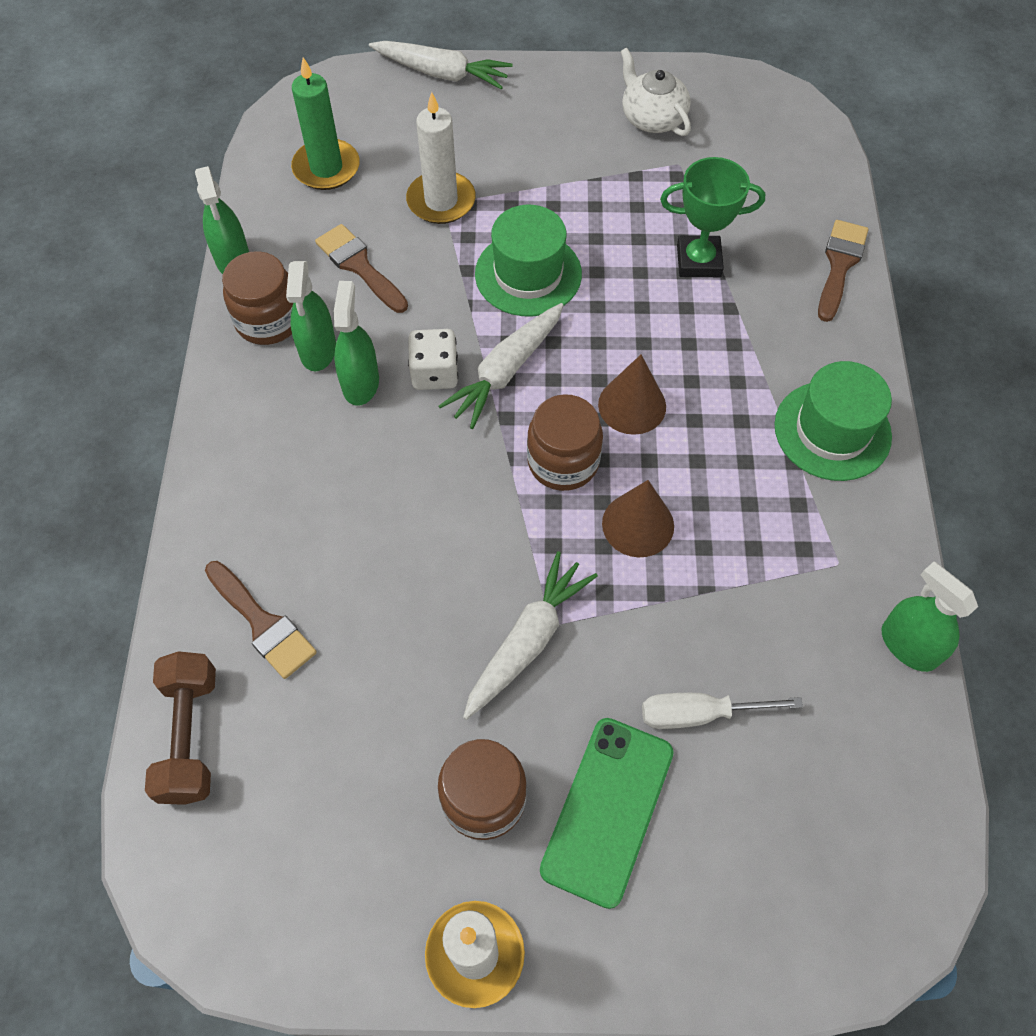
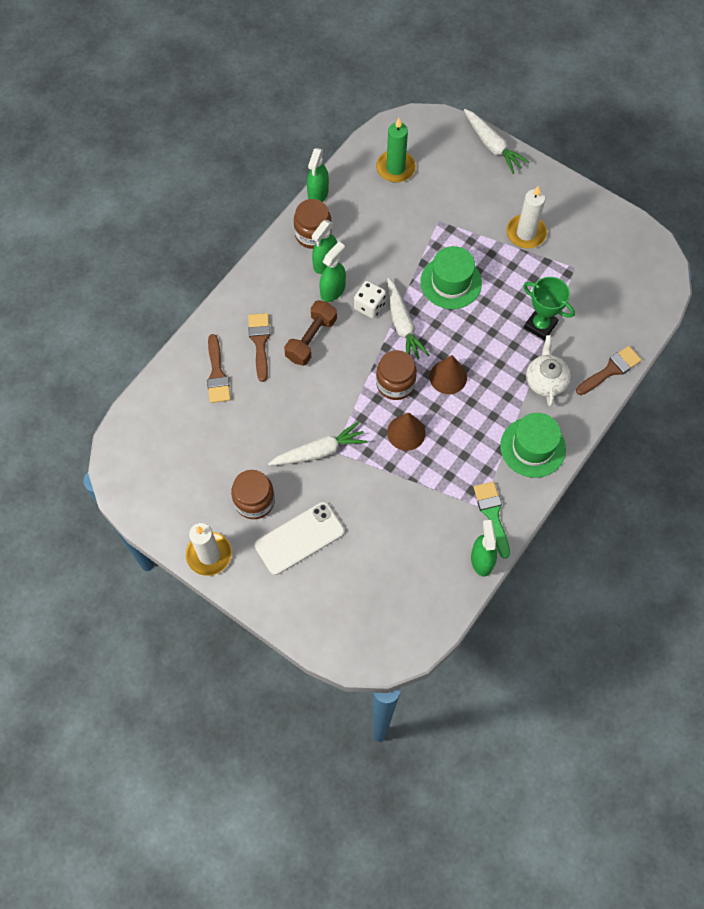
camera: 35 degrees right, 5 degrees up
brown dumbbell [145,651,216,805] -> brown dumbbell moved to [284,300,337,366]
brown brush [315,224,408,313] -> brown brush moved to [248,313,270,382]
white candle [406,92,476,224] -> white candle moved to [506,186,547,248]
white carrot [439,303,564,429] -> white carrot turned 90 degrees counterclockwise [387,278,430,359]
green phone [540,718,674,909] -> white phone [255,502,345,575]
white teapot [620,48,691,136] -> white teapot moved to [526,335,570,406]
white screwdriver [642,693,803,729] -> none
none -> green brush [474,482,510,559]

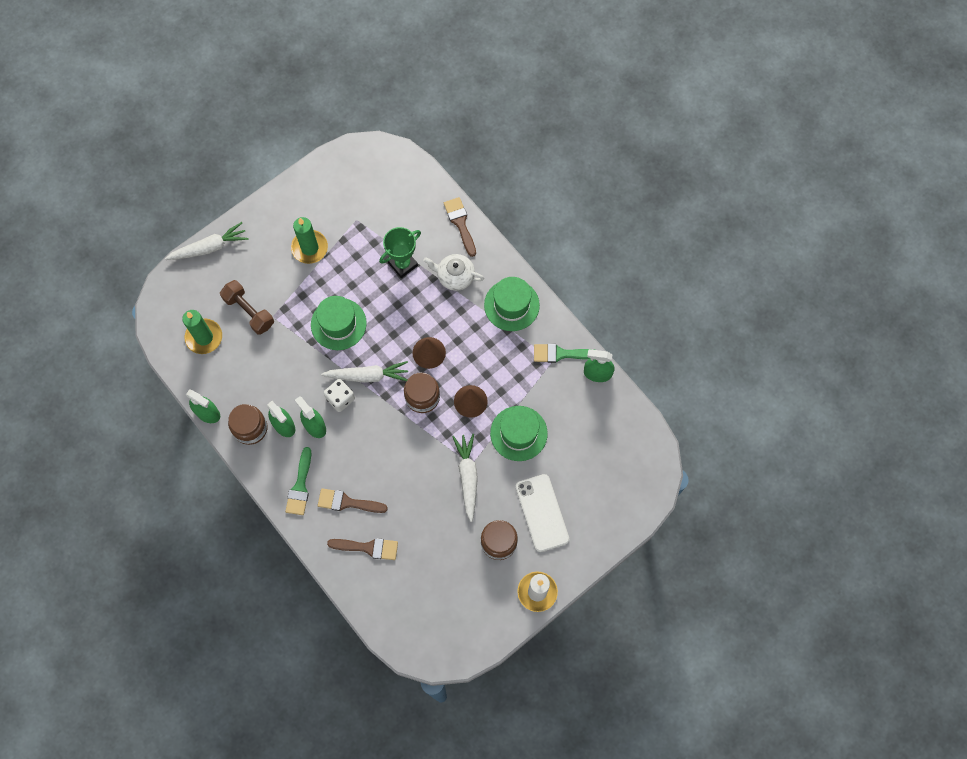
camera: 75 degrees left, 5 degrees up
brown dumbbell [284,300,337,366] -> brown dumbbell moved to [220,280,274,335]
white candle [506,186,547,248] -> green candle [291,217,328,264]
none -> green brush [285,447,311,515]
none -> green hat [490,406,548,461]

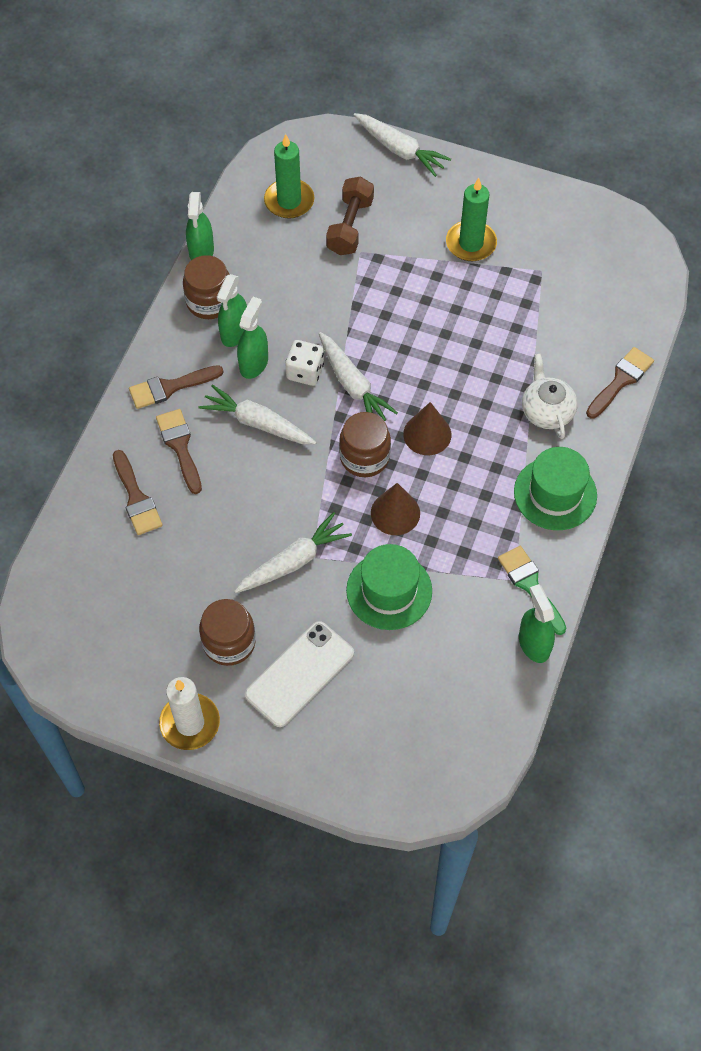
camera: 60 degrees right, 10 degrees down
green brush [285,447,311,515] -> brown brush [129,365,223,409]
green hat [311,296,367,350] -> none
green trophy [379,227,421,278] -> none
none -> white carrot [198,384,317,445]

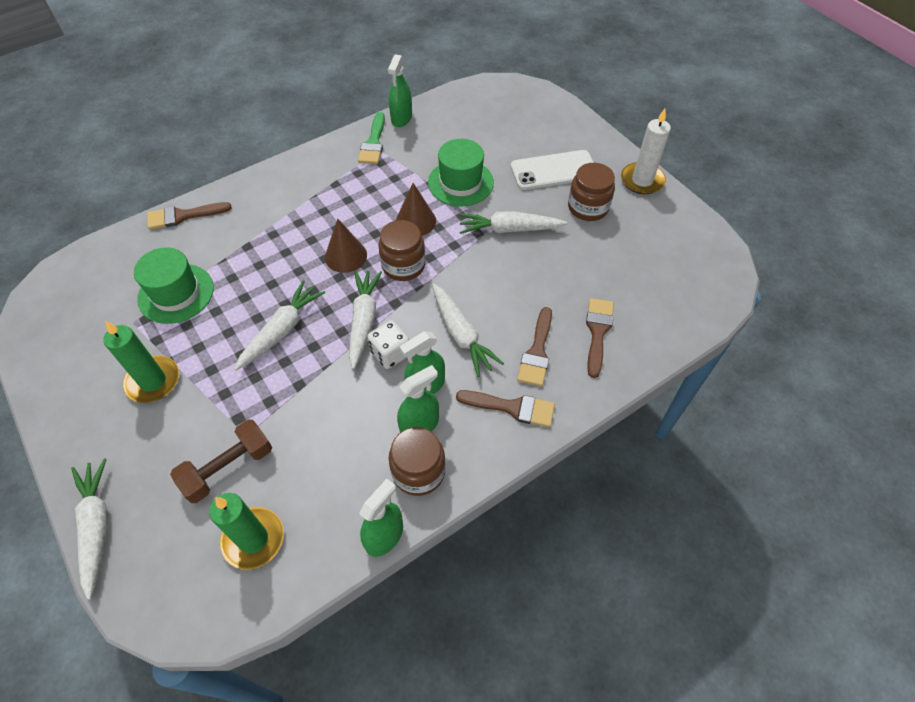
camera: 145 degrees left, 5 degrees down
green hat [514,447,597,530] -> green hat moved to [134,247,214,324]
white teapot [522,354,578,439] -> none
none -> white carrot [235,280,325,371]

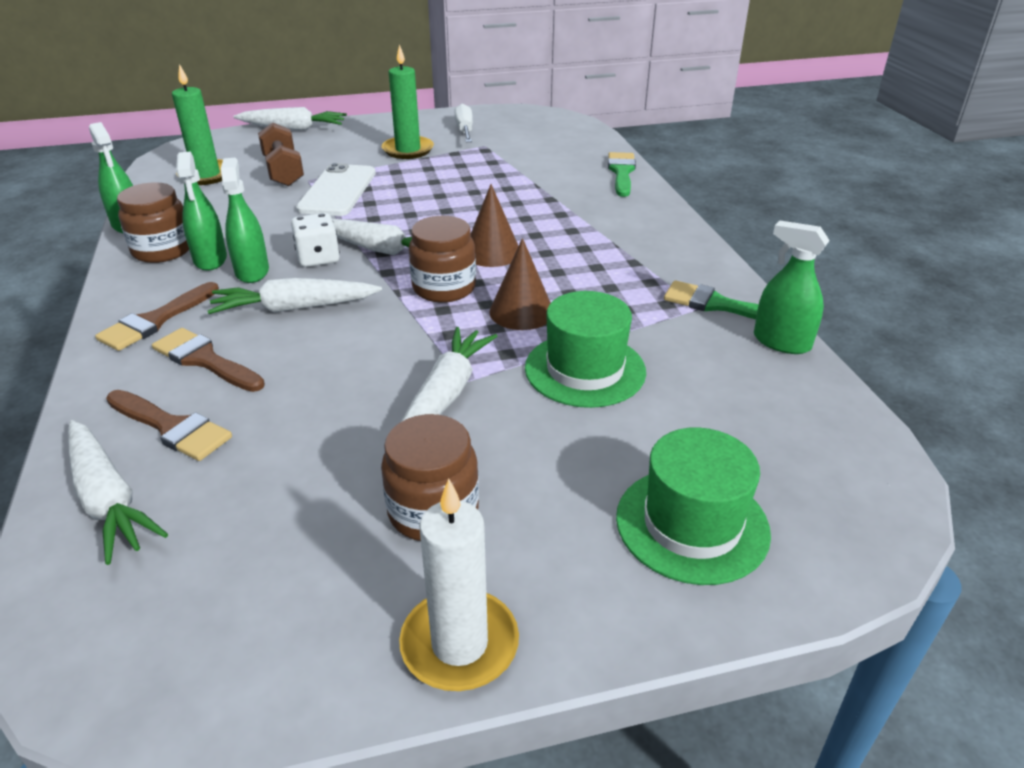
camera: 110 degrees right, 20 degrees down
green hat [134,247,214,324] -> green hat moved to [616,427,771,585]
brown brush [147,202,232,230] -> green brush [608,152,636,197]
white carrot [235,280,325,371] -> white carrot moved to [68,420,168,565]
white phone [511,150,594,190] -> white phone moved to [296,163,376,216]
none -> white screwdriver [454,104,473,142]

